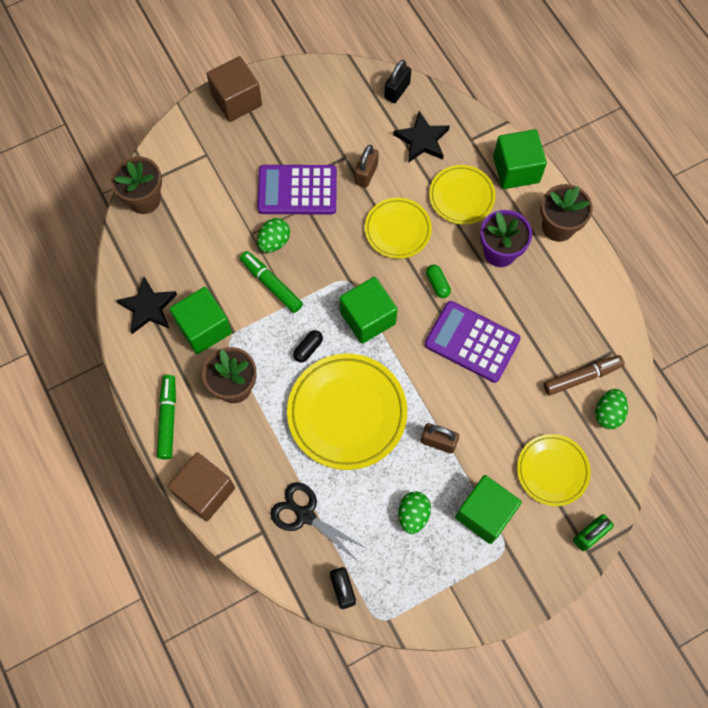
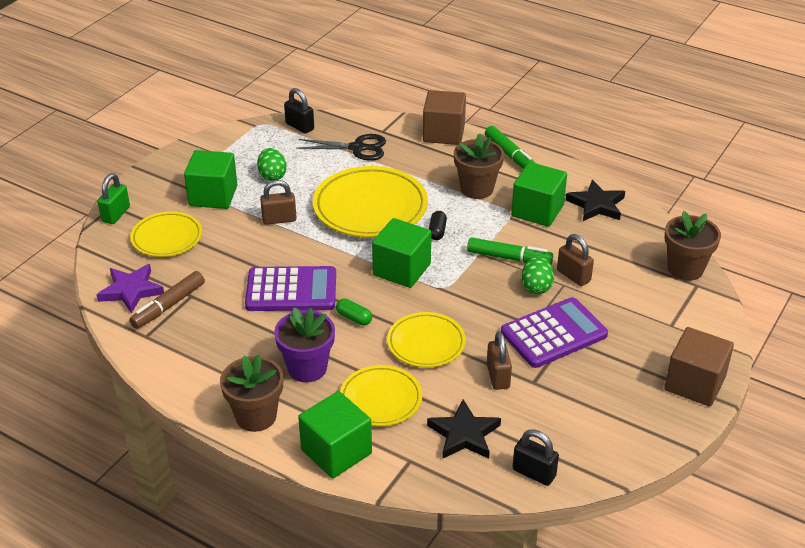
camera: 150 degrees right, 30 degrees down
black padlock [384,60,411,103] -> black padlock turned 60 degrees counterclockwise [512,429,559,486]
green egg [595,389,628,429] -> purple star [96,264,164,314]
none -> brown padlock [557,234,594,286]

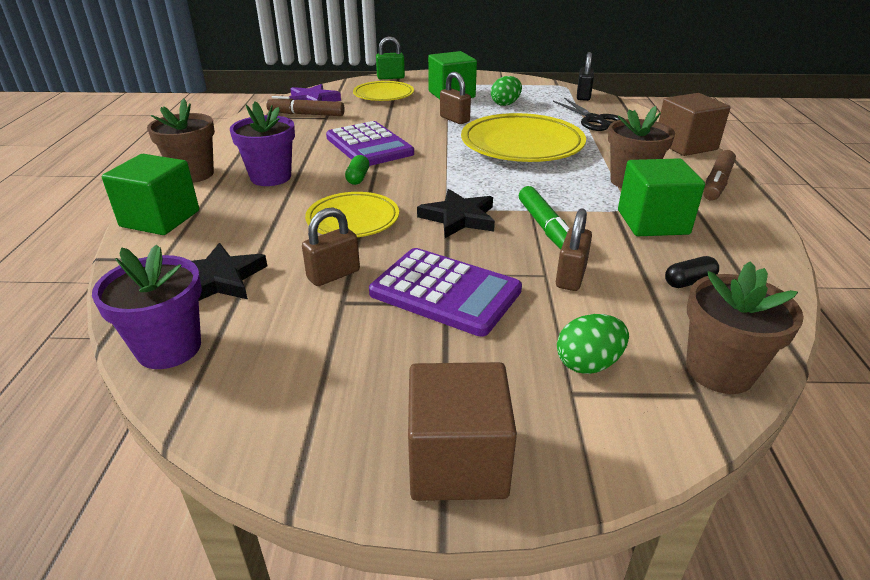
camera: 60 degrees right, 5 degrees down
yellow plate [340,365,422,426] -> none
green cube [372,218,431,288] -> none
black capsule [429,211,447,240] -> black capsule moved to [665,256,719,288]
green marker [485,126,535,169] -> brown marker [703,150,736,201]
black padlock [512,429,559,486] -> purple flower pot [92,244,202,369]
green egg [522,256,554,294] -> green egg moved to [557,314,629,374]
black star [566,180,625,221] -> black star moved to [417,189,495,238]

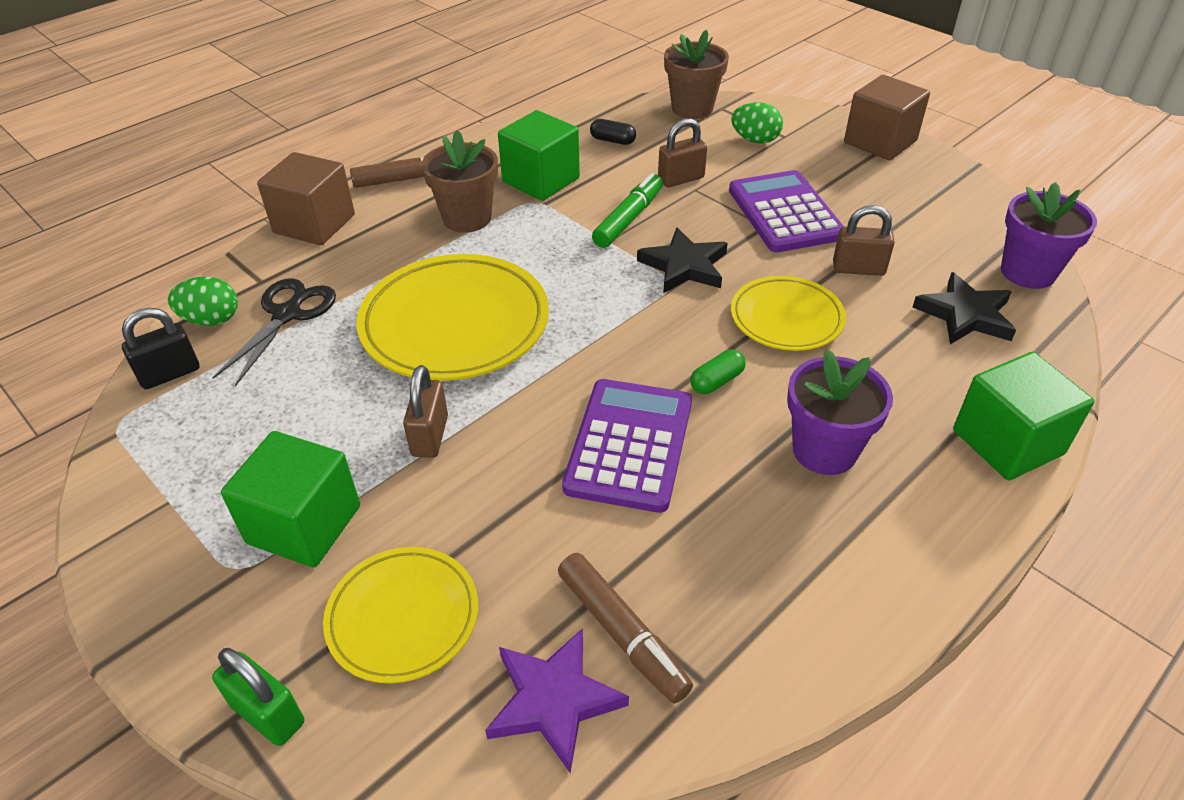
camera: 135 degrees left, 10 degrees up
brown flower pot [147,98,215,183] -> none
green egg [491,76,522,106] -> green egg moved to [168,277,238,326]

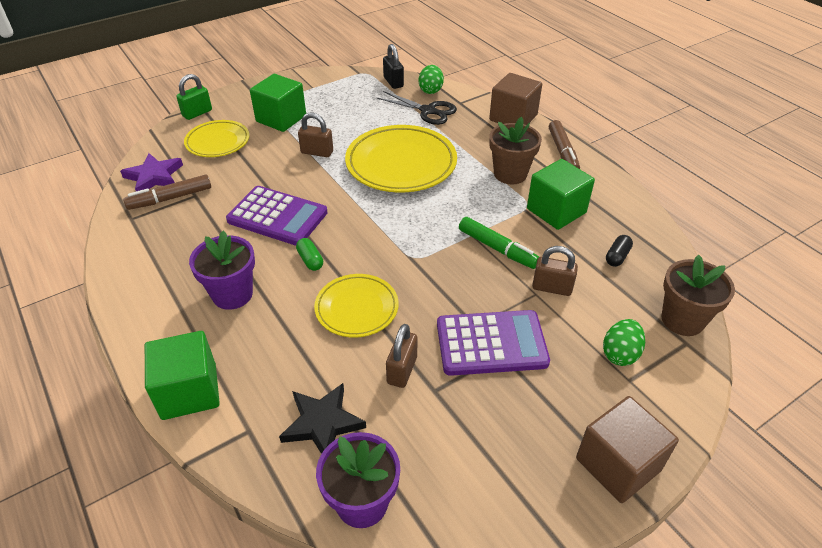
camera: 100 degrees right, 0 degrees up
black star [637,227,728,293] -> none
brown padlock [658,118,707,187] -> brown padlock turned 60 degrees counterclockwise [532,246,578,296]

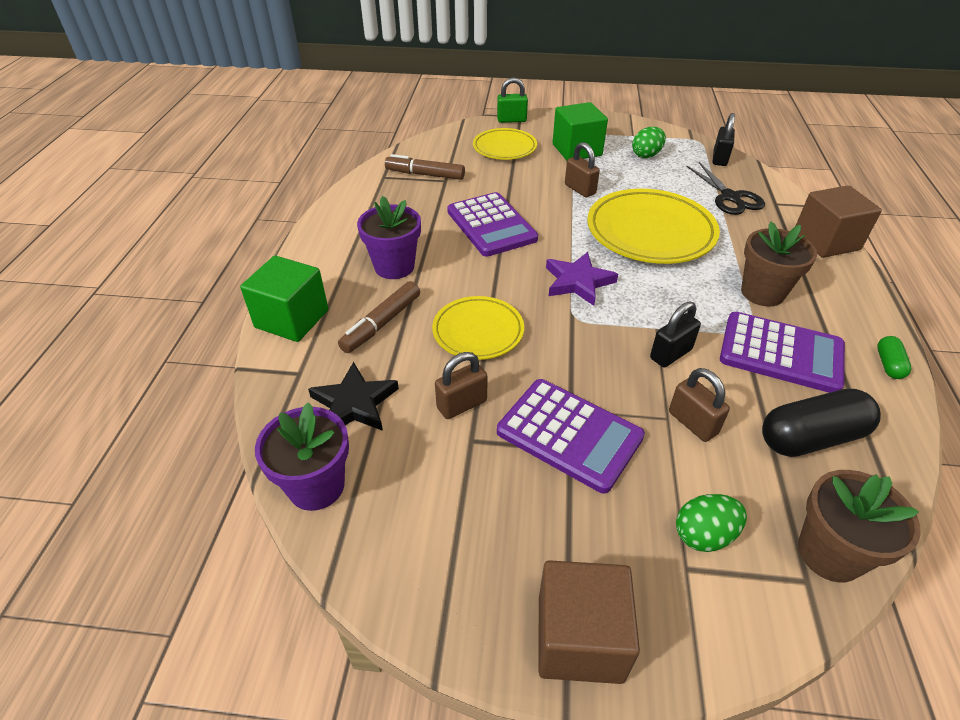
camera: 40 degrees right, 0 degrees up
purple star [120,153,183,191] -> purple star moved to [546,252,618,306]
green capsule [296,238,323,271] -> green capsule moved to [877,336,912,379]
green egg [418,65,444,94] -> green egg moved to [632,127,666,158]
green marker [459,217,539,269] -> black padlock [650,302,701,367]
green cube [527,159,595,230] -> purple calculator [720,312,845,393]
brown marker [549,120,580,169] -> brown marker moved to [338,281,420,353]
black capsule [606,235,633,267] -> black capsule [762,389,881,457], size x2.06

